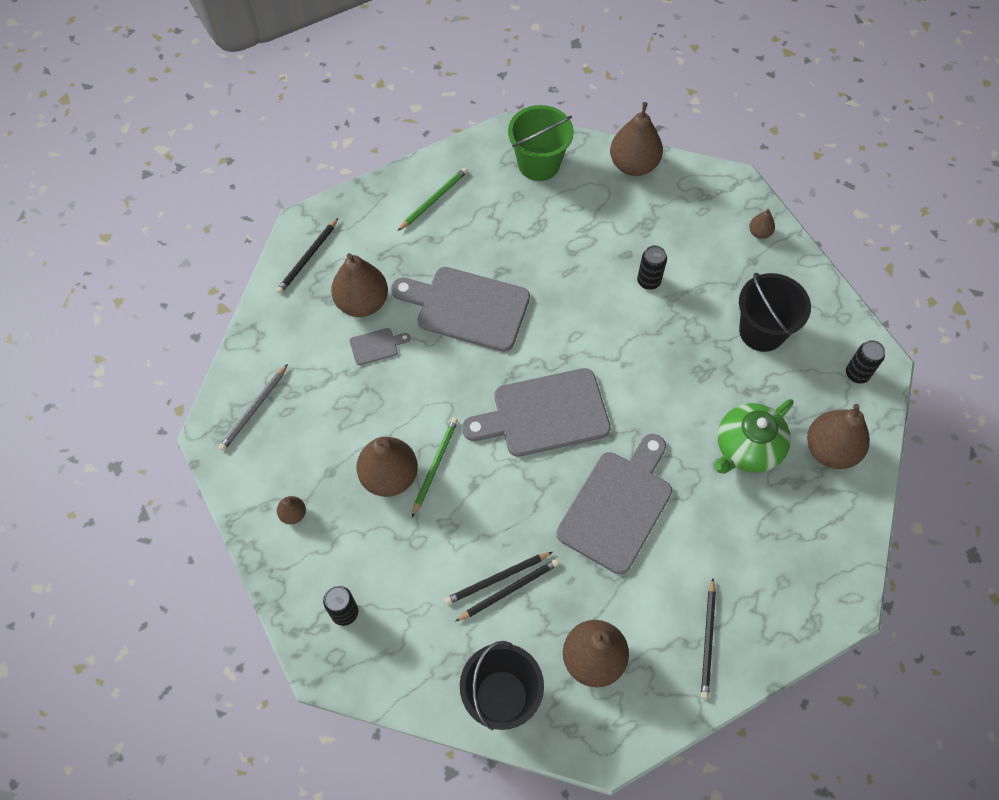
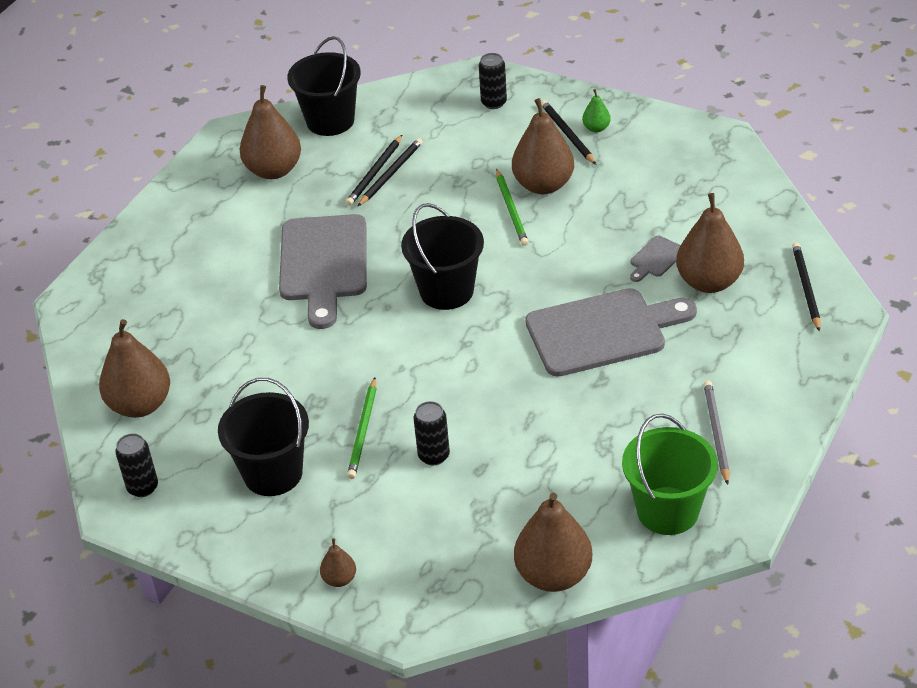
camera: 150 degrees right, 20 degrees down
grey pencil [219,364,288,451] -> grey pencil moved to [704,381,730,485]
brown pear [277,496,306,524] -> green pear [582,89,611,132]
green pencil [398,168,468,231] -> green pencil moved to [347,378,376,479]
grey cutting board [462,368,610,457] -> black bucket [401,203,484,310]
black pencil [701,579,716,699] -> black pencil moved to [541,100,596,165]
green teapot [714,399,794,474] -> none

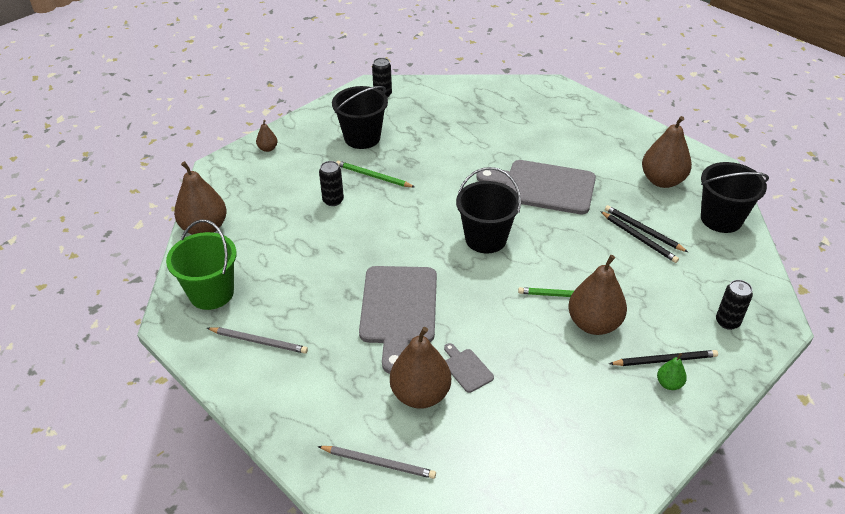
camera: 105 degrees right, 0 degrees up
brown pear [99,319,170,418] -> none
black pencil [792,242,820,332] -> grey pencil [317,446,436,479]

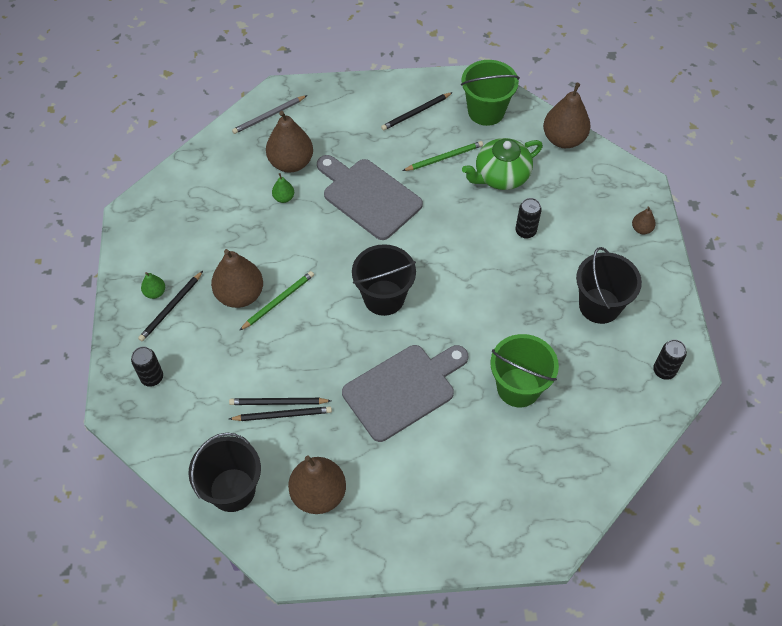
camera: 130 degrees right, 15 degrees up
grey pencil [207,327,308,354] -> black pencil [381,92,453,131]
green pencil [337,161,414,187] -> green pencil moved to [403,141,483,171]
grey cutting board [444,343,494,393] -> green pear [272,173,294,203]
none -> green teapot [462,138,543,190]
none -> green bucket [490,334,559,407]

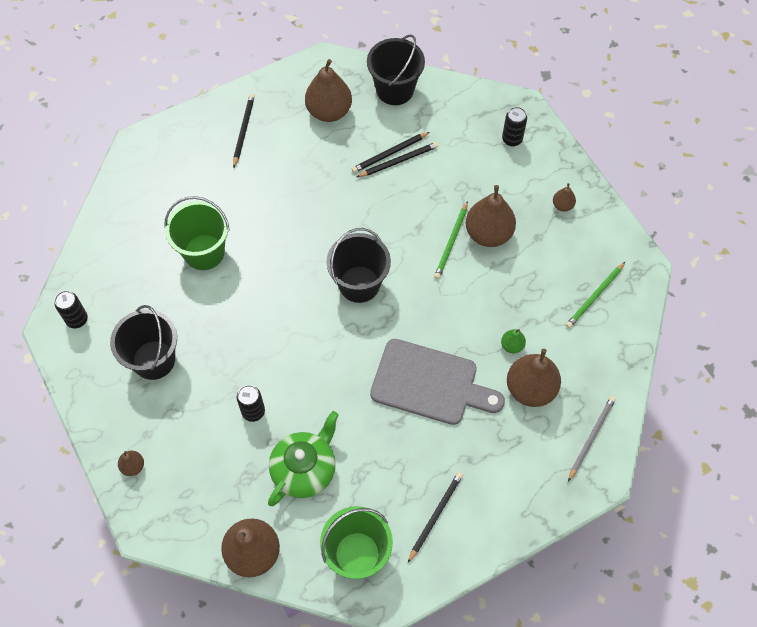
camera: 155 degrees right, 5 degrees up
black pencil [138,271,203,341] -> black pencil moved to [233,94,255,167]
green pear [141,272,165,299] -> brown pear [553,183,576,212]
grey cutting board [342,345,468,442] -> none
green pencil [403,141,483,171] -> green pencil moved to [566,262,625,328]

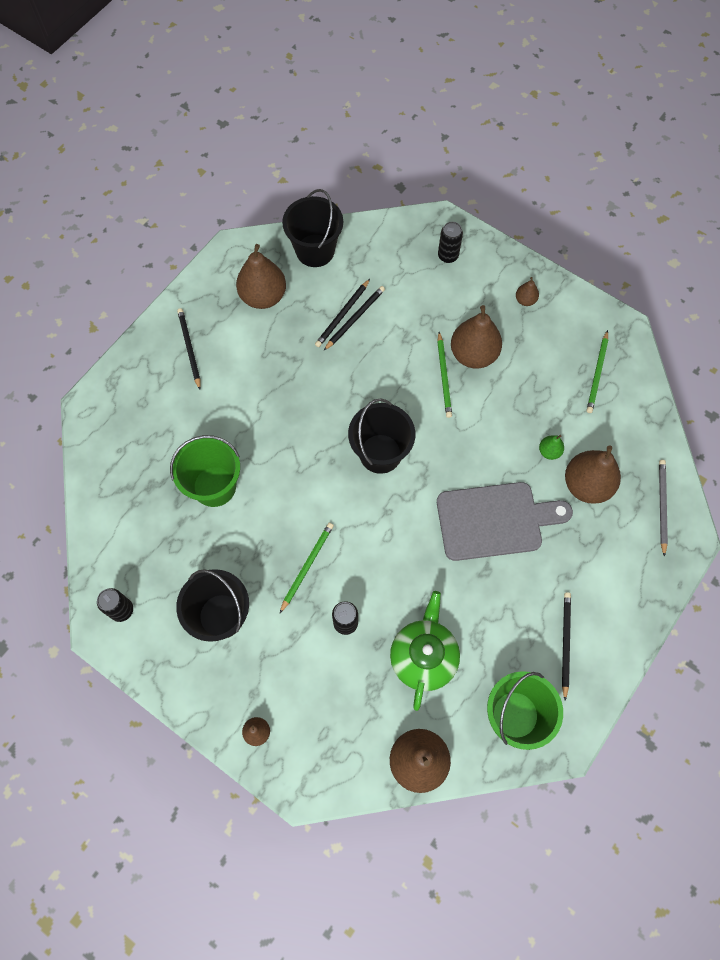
camera: 25 degrees left, 5 degrees up
none -> green pencil [280,523,334,613]

